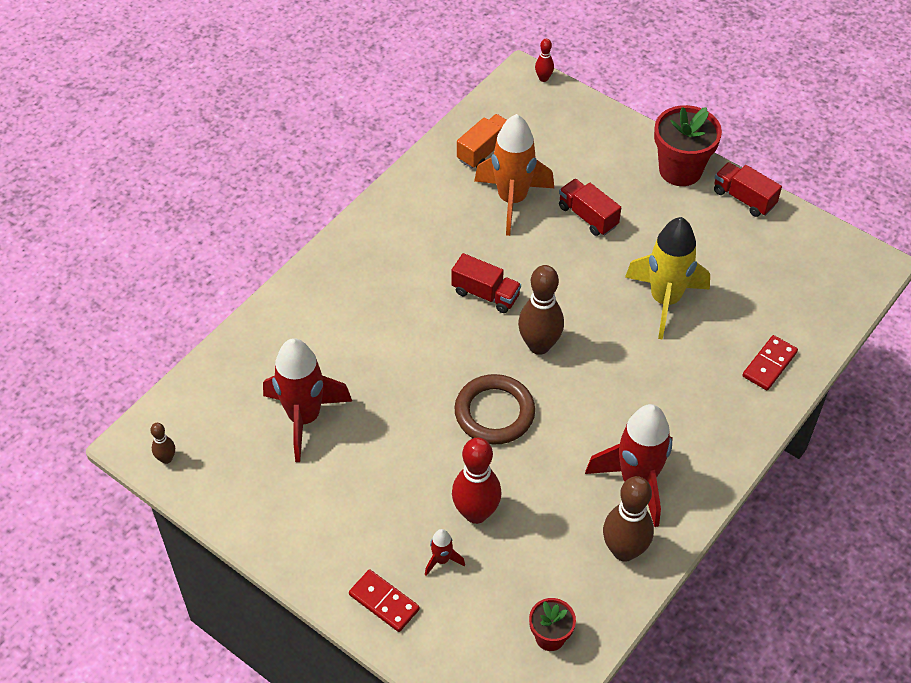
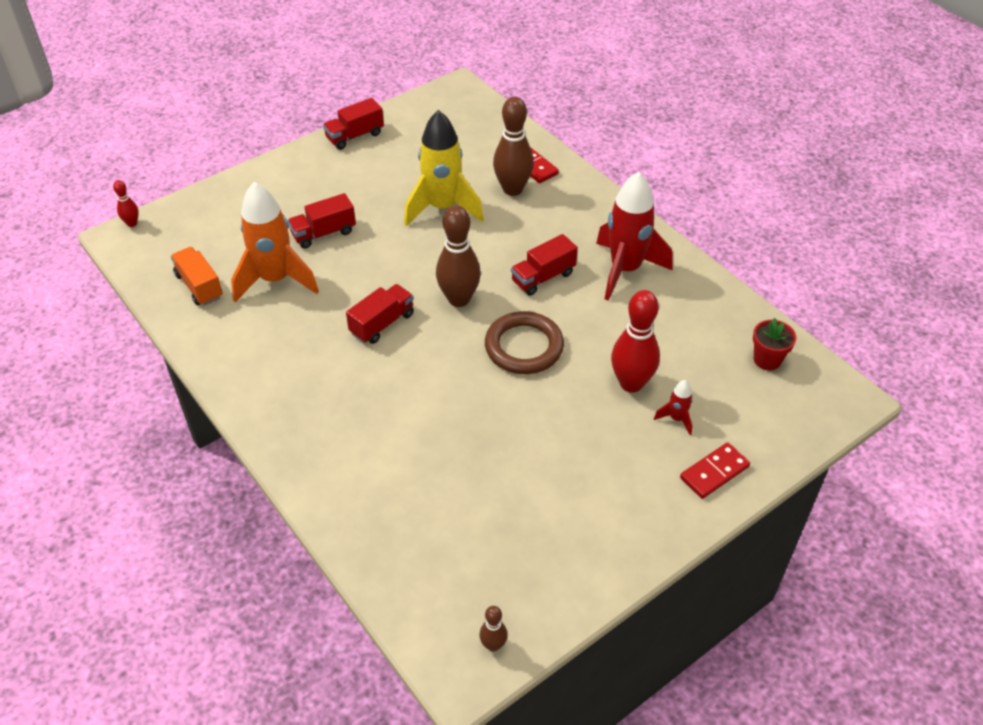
camera: 75 degrees left, 5 degrees down
red rocket [263,338,352,462] -> none
brown bowling pin [603,476,654,562] -> brown bowling pin moved to [493,96,534,196]
red flower pot [654,105,722,186] -> none
none -> red truck [511,234,578,296]

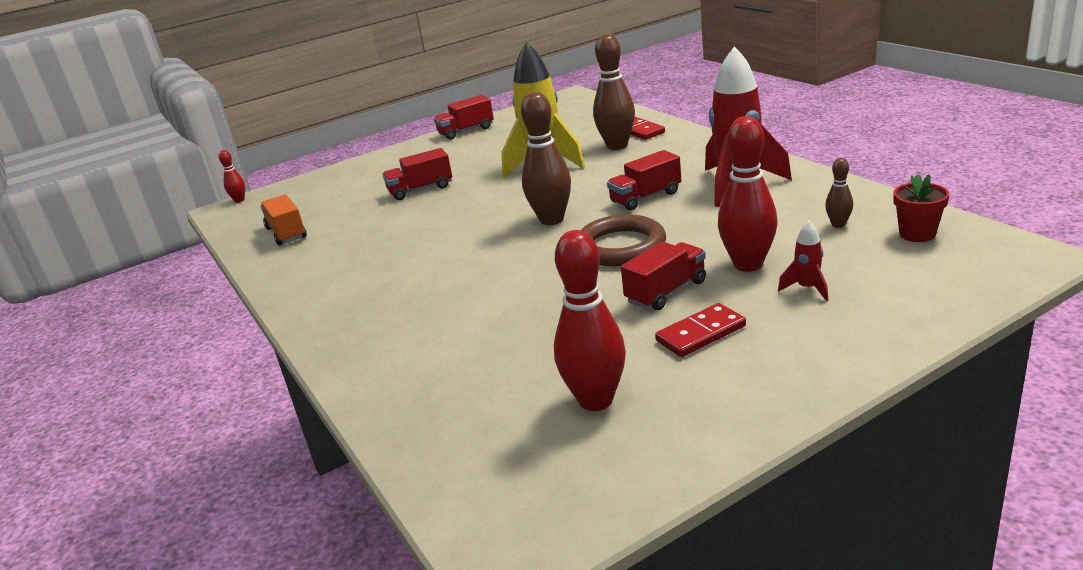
camera: 10 degrees right, 20 degrees down
orange rocket [231,182,319,302] -> none
red truck [346,284,414,344] -> red truck moved to [621,242,706,310]
brown bowling pin [479,606,507,652] -> brown bowling pin moved to [825,158,853,228]
red domino [680,442,750,499] -> red domino moved to [655,303,746,357]
none -> red bowling pin [554,230,626,411]

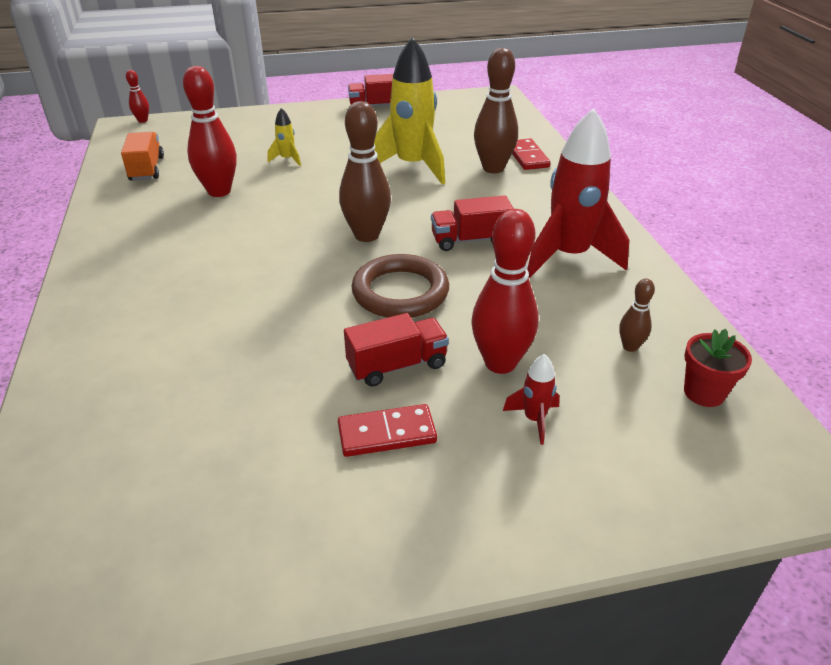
camera: 15 degrees right, 10 degrees up
red truck [382,148,452,200] -> yellow rocket [267,108,301,166]
red bowling pin [554,230,626,411] -> red bowling pin moved to [183,66,237,197]

